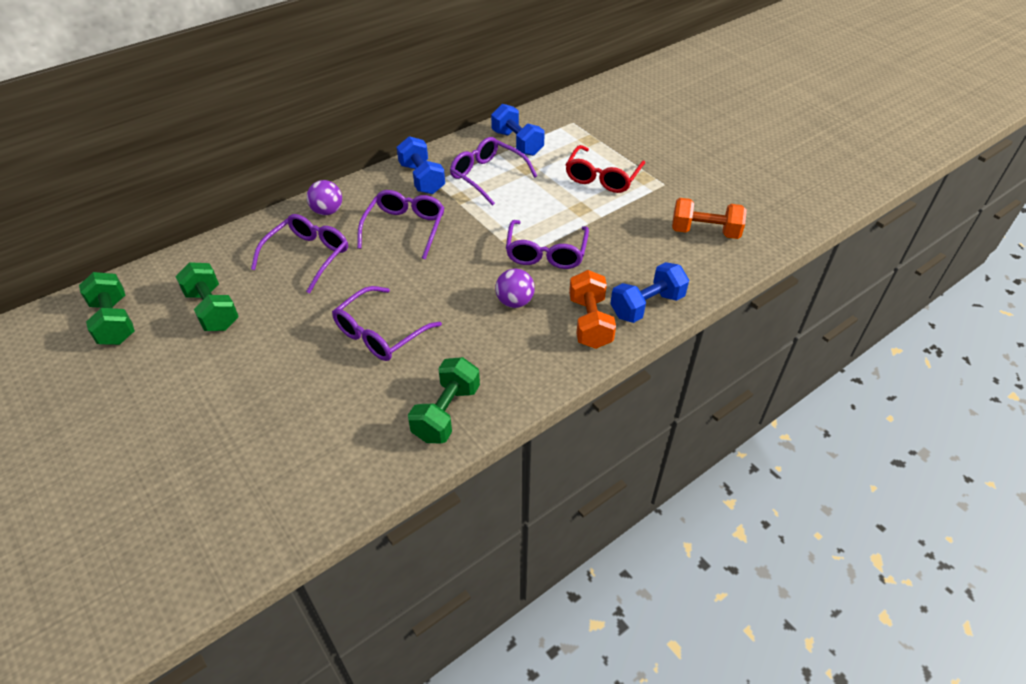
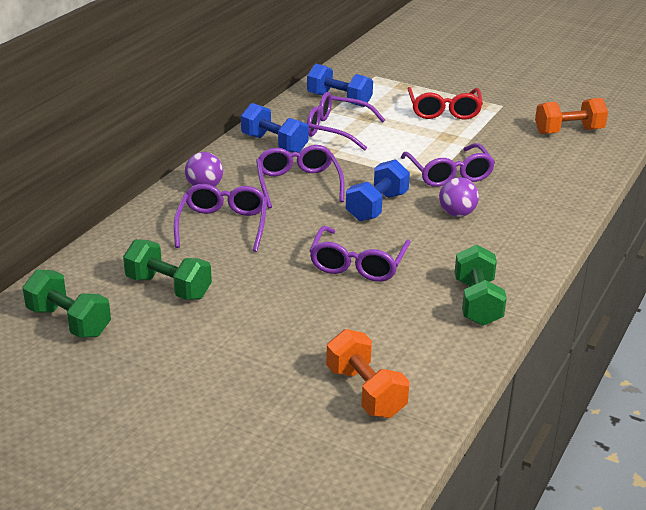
camera: 25 degrees left, 15 degrees down
orange dumbbell [569,270,616,349] -> orange dumbbell moved to [326,329,410,418]
blue dumbbell [610,262,689,323] -> blue dumbbell moved to [346,159,410,221]

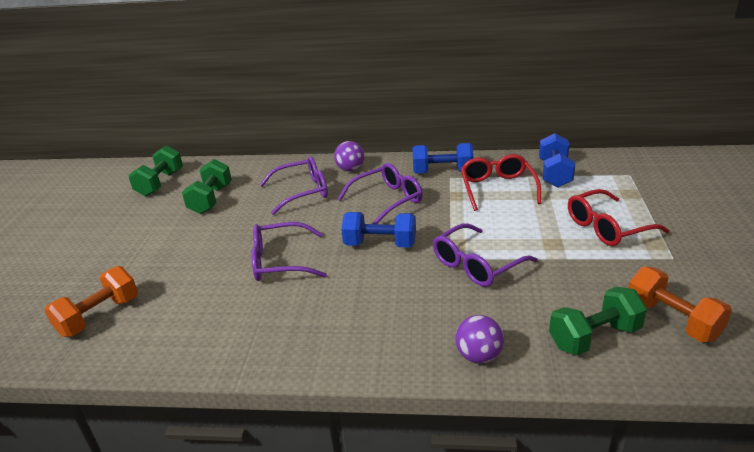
camera: 70 degrees right, 0 degrees up
blue dumbbell [241,103,309,153] -> blue dumbbell turned 75 degrees clockwise [413,143,473,174]
purple glasses [307,92,385,151] -> red glasses [461,154,541,211]
purple ball [439,177,479,217] -> purple ball moved to [455,315,504,363]
green dumbbell [455,245,507,326] -> green dumbbell moved to [549,287,647,355]

